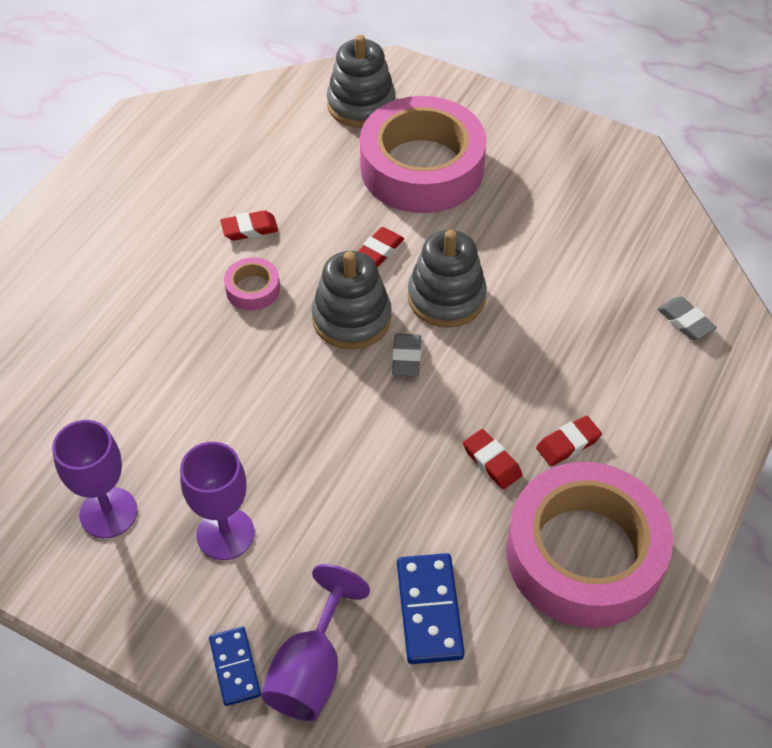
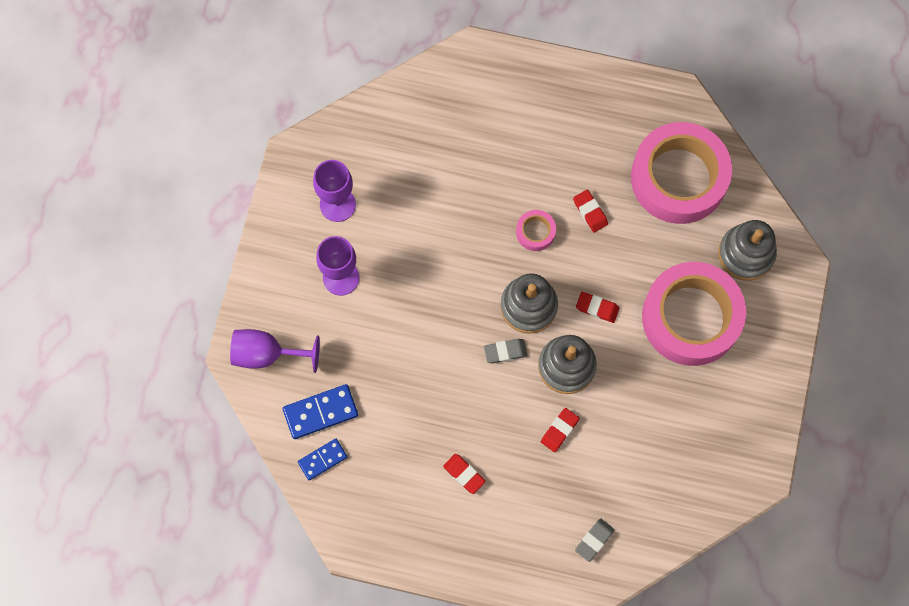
camera: 75 degrees right, 20 degrees up
blue domino [209,627,261,706] -> blue domino moved to [298,439,347,480]
red eraser [463,429,522,489] -> red eraser moved to [541,408,580,452]
pink tape [507,462,673,628] -> pink tape moved to [631,122,732,224]

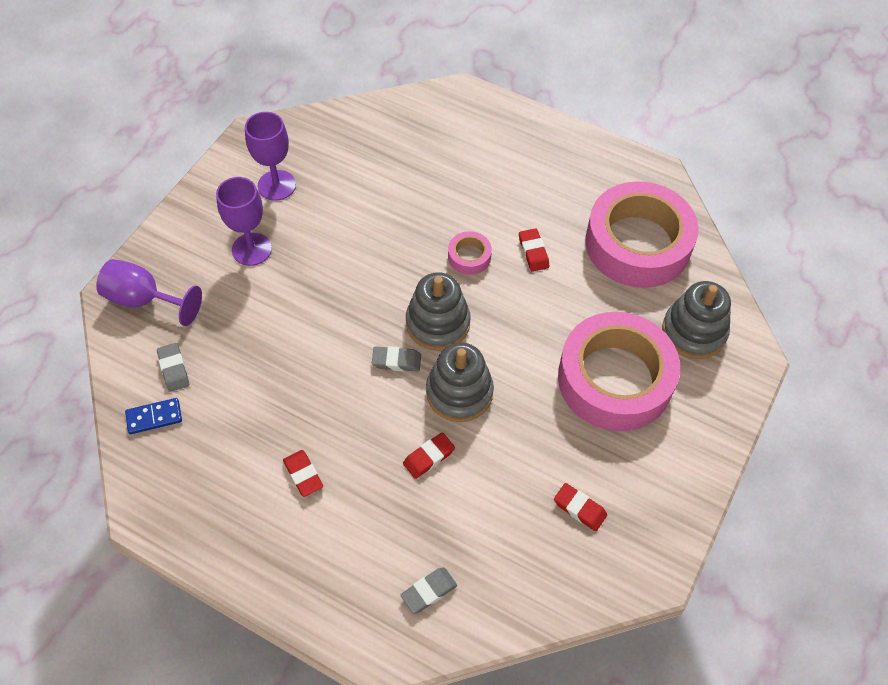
camera: 15 degrees right, 15 degrees down
blue domino [283,384,358,439] -> grey eraser [157,343,189,392]
red eraser [576,292,619,323] -> red eraser moved to [554,483,607,531]

